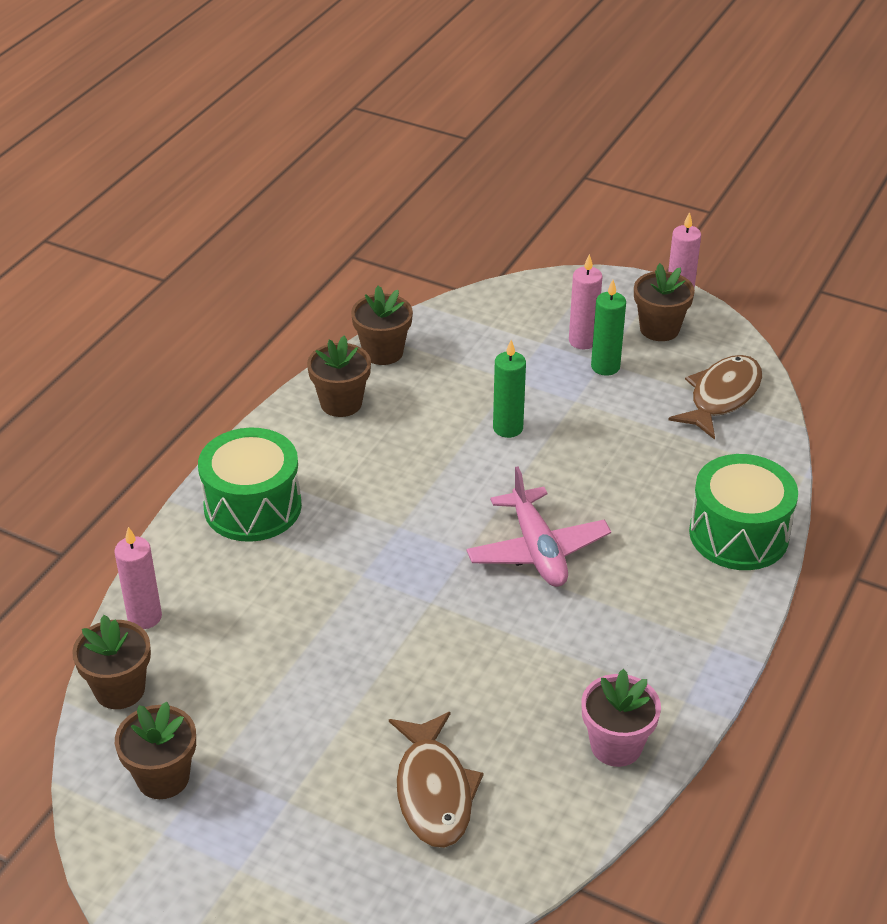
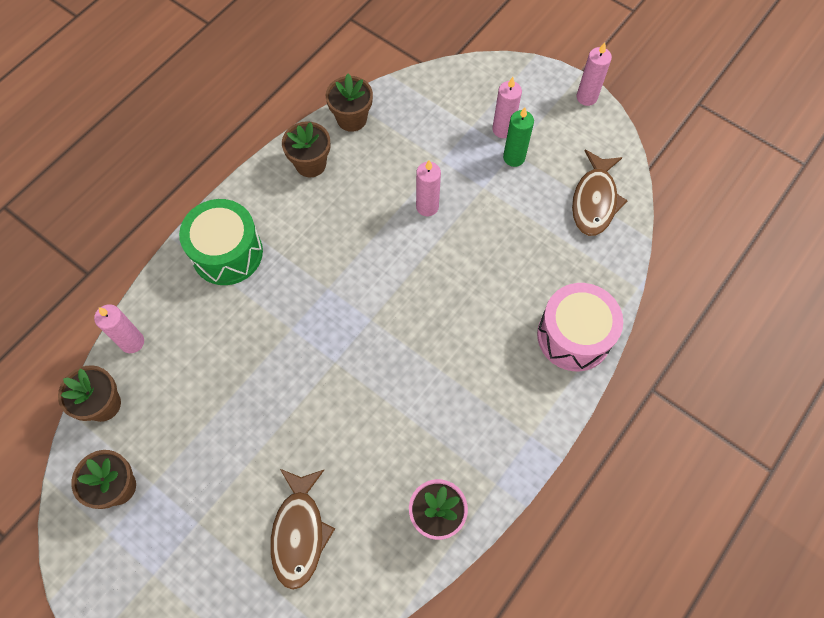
camera: 10 degrees right, 25 degrees up
pink plane [466,466,611,587] -> none
green candle [493,340,526,438] -> pink candle [416,160,441,216]
brown flower pot [634,263,695,341] -> none
brown fish [669,355,762,440] -> brown fish turned 150 degrees clockwise [572,150,628,236]
green drum [689,454,798,570] -> pink drum [537,283,623,371]

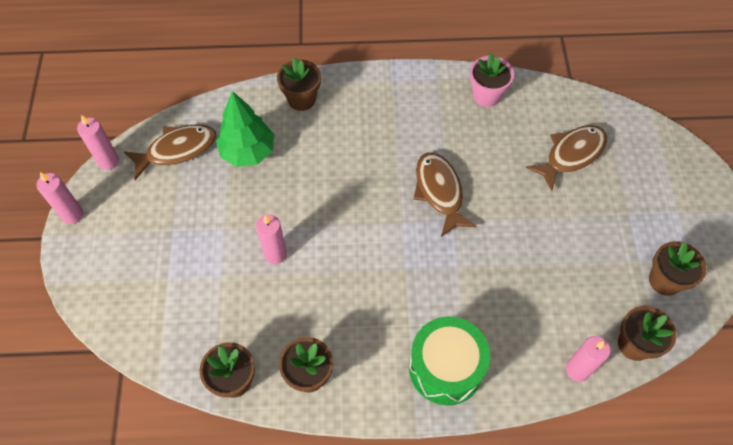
camera: 130 degrees left, 5 degrees down
pink candle [492,77,522,138] -> pink candle moved to [77,115,119,170]
green candle [503,107,534,167] -> none
pink drum [537,283,623,371] -> brown flower pot [277,57,321,111]
none -> green tree [216,91,274,167]
none -> brown fish [414,152,477,237]

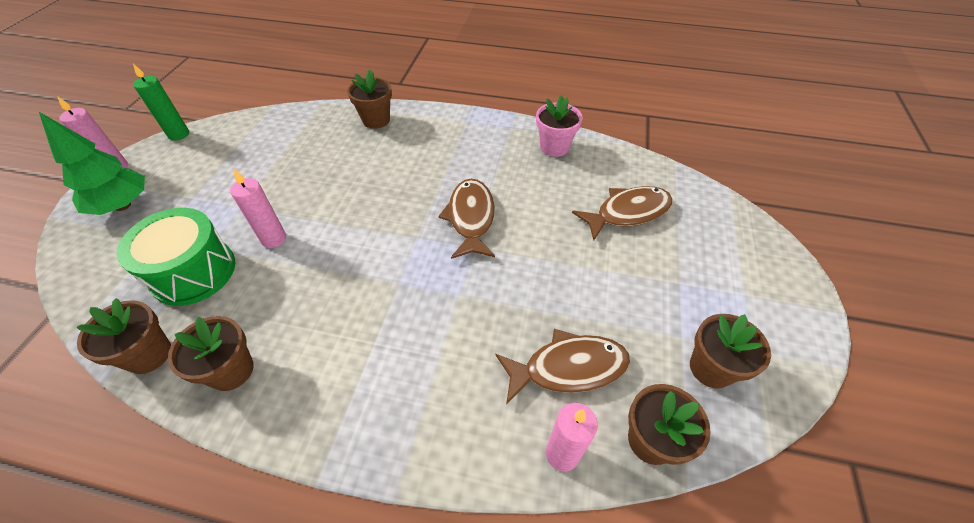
camera: 15 degrees right, 10 degrees down
pink candle [77,115,119,170] -> green candle [133,64,189,141]
brown fish [124,124,217,180] -> brown fish moved to [495,329,630,404]
green tree [216,91,274,167] -> green tree moved to [39,112,145,215]
green drum [409,317,490,405] -> green drum moved to [117,208,235,306]

